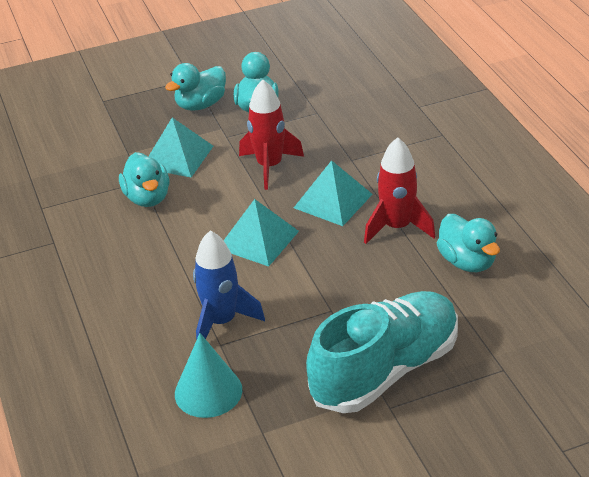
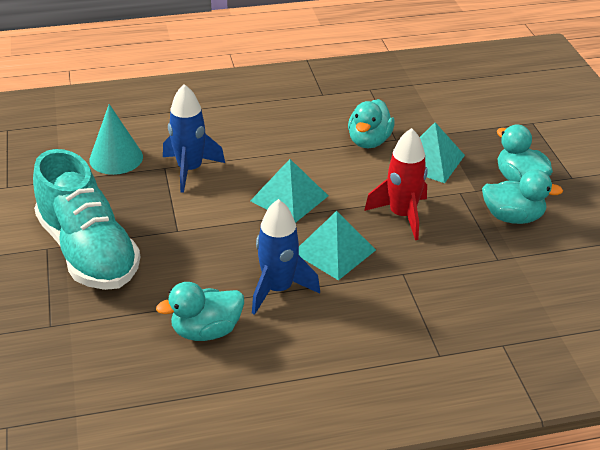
camera: 95 degrees right, 0 degrees up
turquoise duck [119,152,169,207] -> turquoise duck turned 60 degrees counterclockwise [348,99,395,148]
red rocket [364,137,435,244] -> blue rocket [252,199,320,315]

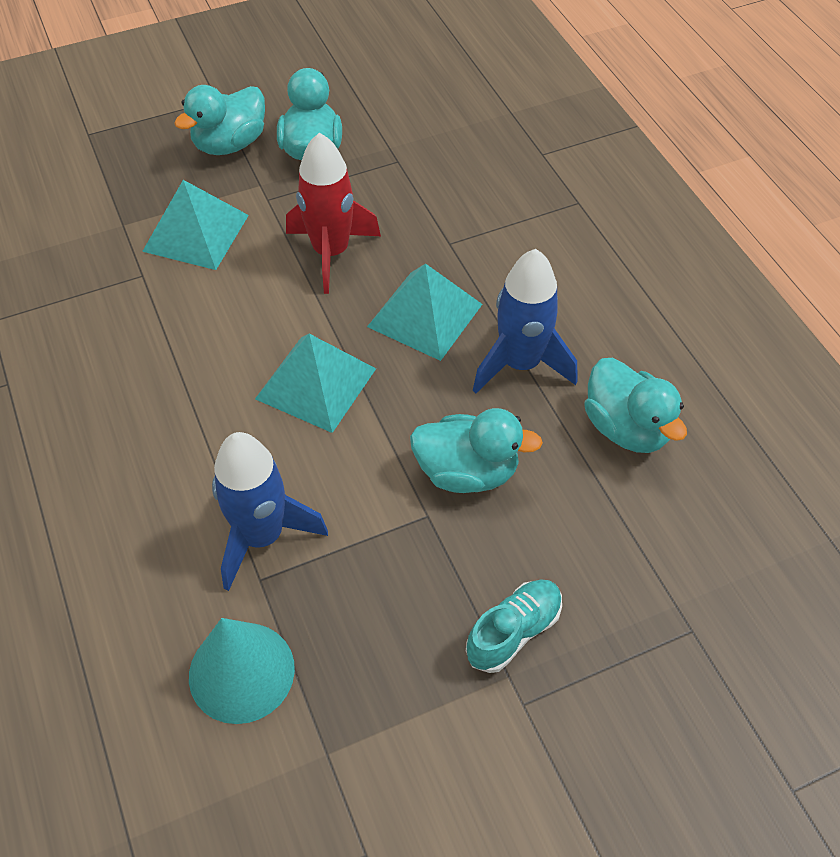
camera: 100 degrees left, 15 degrees up
turquoise shoe [33,149,140,290] -> turquoise shoe [466,580,562,673], size x0.43
turquoise duck [348,99,395,148] -> turquoise duck moved to [410,408,543,493]

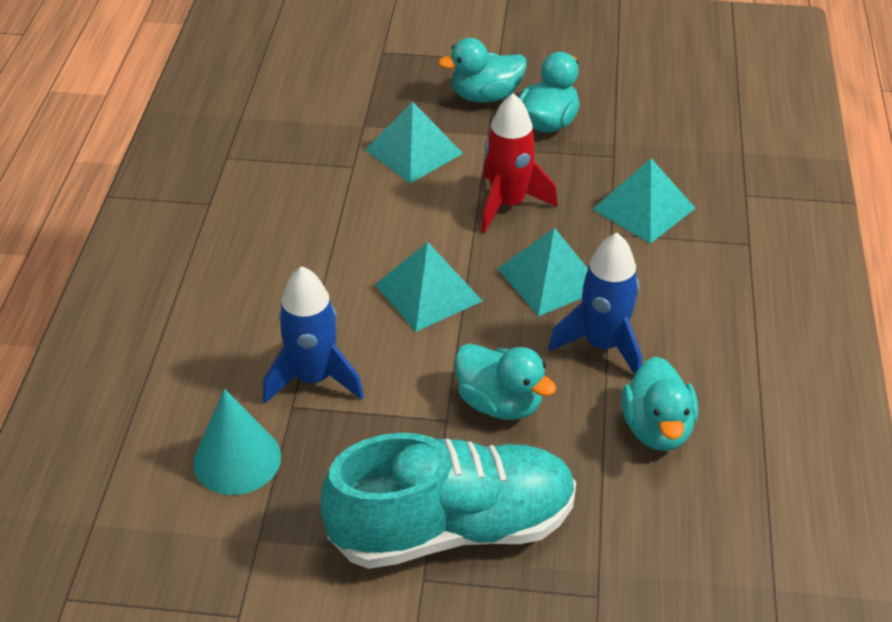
camera: 30 degrees right, 10 degrees down
turquoise shoe [466,580,562,673] -> turquoise shoe [320,433,576,569], size x2.33
none -> turquoise pyramid [593,158,695,244]

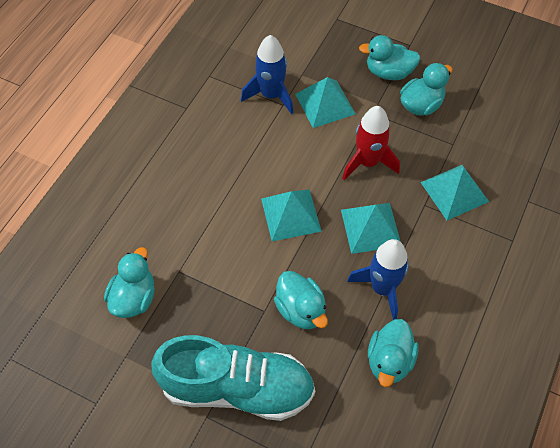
camera: 20 degrees right, 15 degrees up
turquoise cone [193,389,281,495] -> turquoise duck [104,247,155,318]
blue rocket [263,266,364,404] -> blue rocket moved to [241,35,293,114]

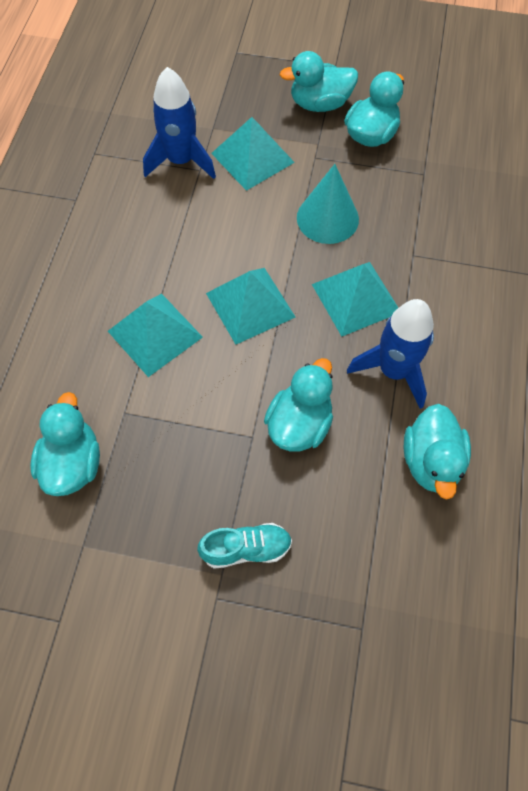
camera: 15 degrees left, 5 degrees up
turquoise shoe [151,335,315,421] -> turquoise shoe [197,523,292,569], size x0.43
turquoise duck [274,271,328,329] -> turquoise duck turned 105 degrees counterclockwise [264,358,333,452]
red rocket [342,106,400,180] -> turquoise cone [297,164,359,244]
turquoise pyramid [421,165,489,220] -> turquoise pyramid moved to [108,293,203,377]

